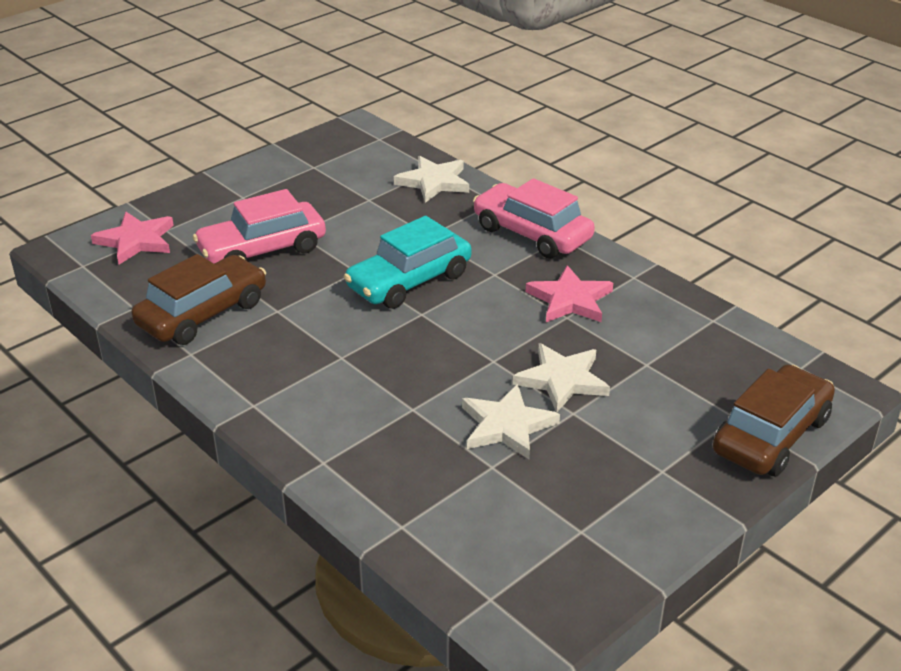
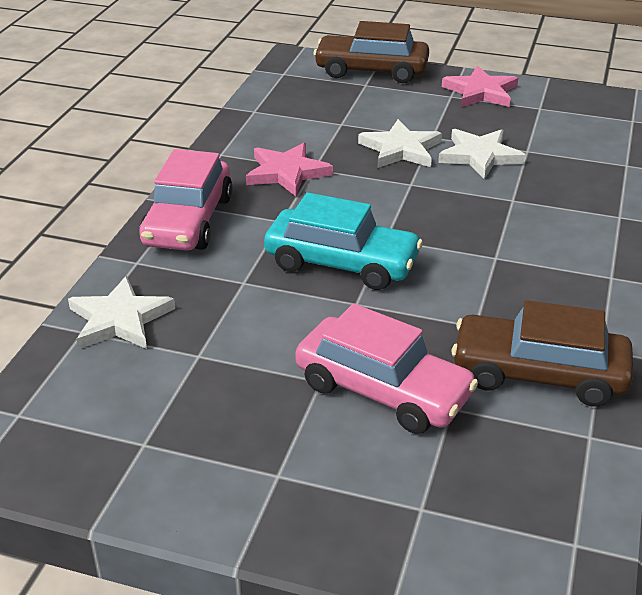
camera: 120 degrees left, 0 degrees up
pink star [91,212,174,265] -> pink star moved to [442,66,518,107]

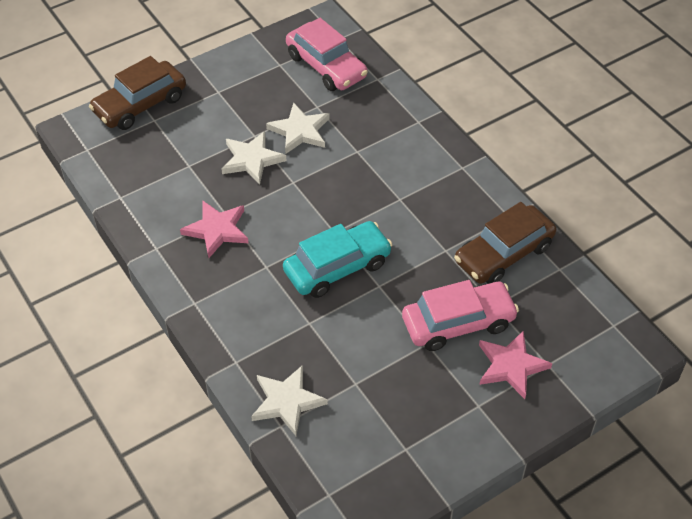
camera: 50 degrees left, 15 degrees up
pink car [139,149,233,251] -> pink car moved to [286,18,368,91]
pink star [442,66,518,107] -> pink star moved to [479,330,552,399]

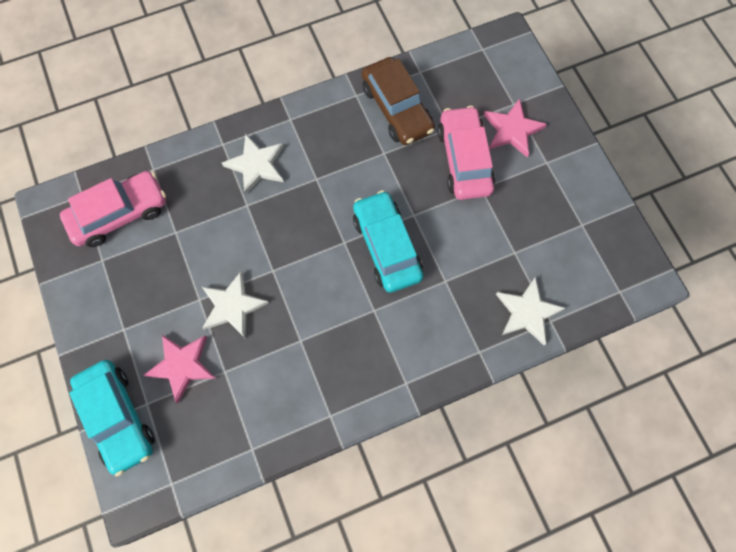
camera: 80 degrees left, 20 degrees up
brown car [89,56,186,130] -> turquoise car [69,360,155,477]
pink star [180,201,248,258] -> pink star moved to [144,335,216,403]
white star [266,102,330,154] -> white star moved to [222,134,284,195]

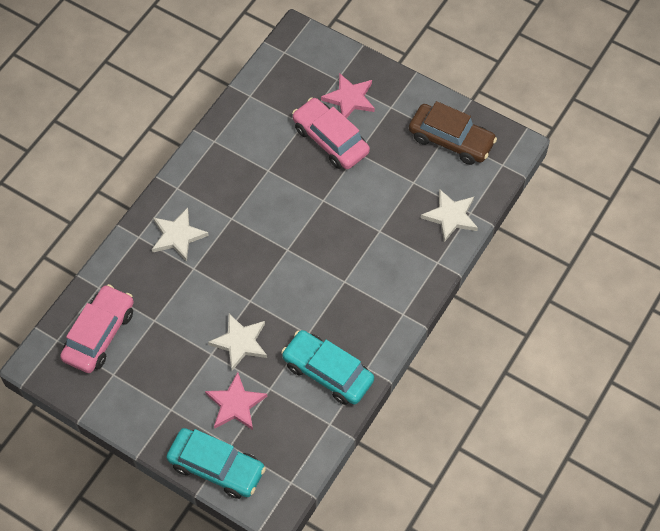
camera: 35 degrees left, 10 degrees down
turquoise car [353,190,423,293] -> turquoise car moved to [281,330,374,405]
brown car [362,57,435,145] -> brown car moved to [409,101,497,165]

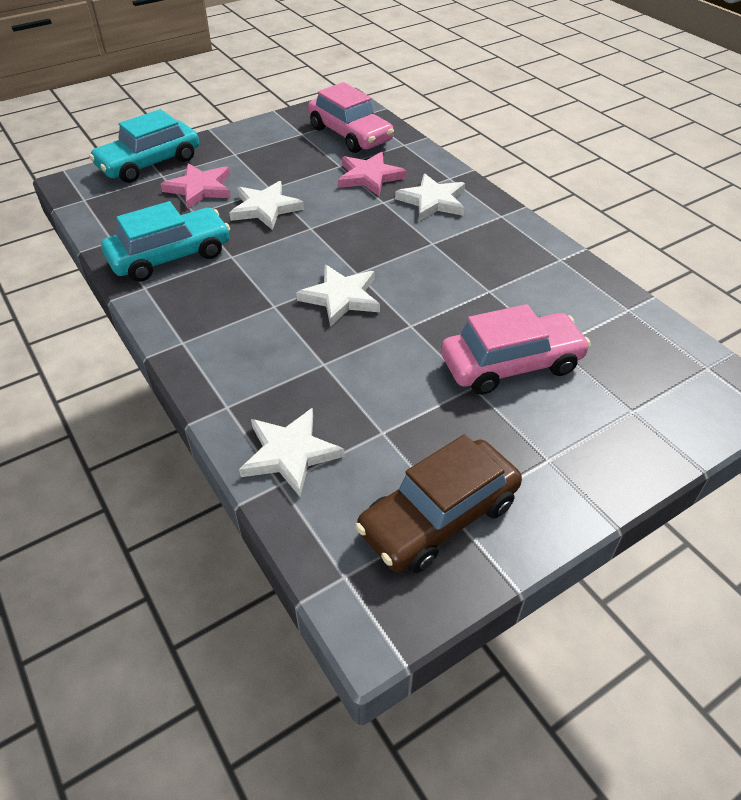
camera: 115 degrees right, 15 degrees down
pink star [321,73,375,118] -> pink star moved to [338,152,407,196]
none -> white star [296,265,380,327]

